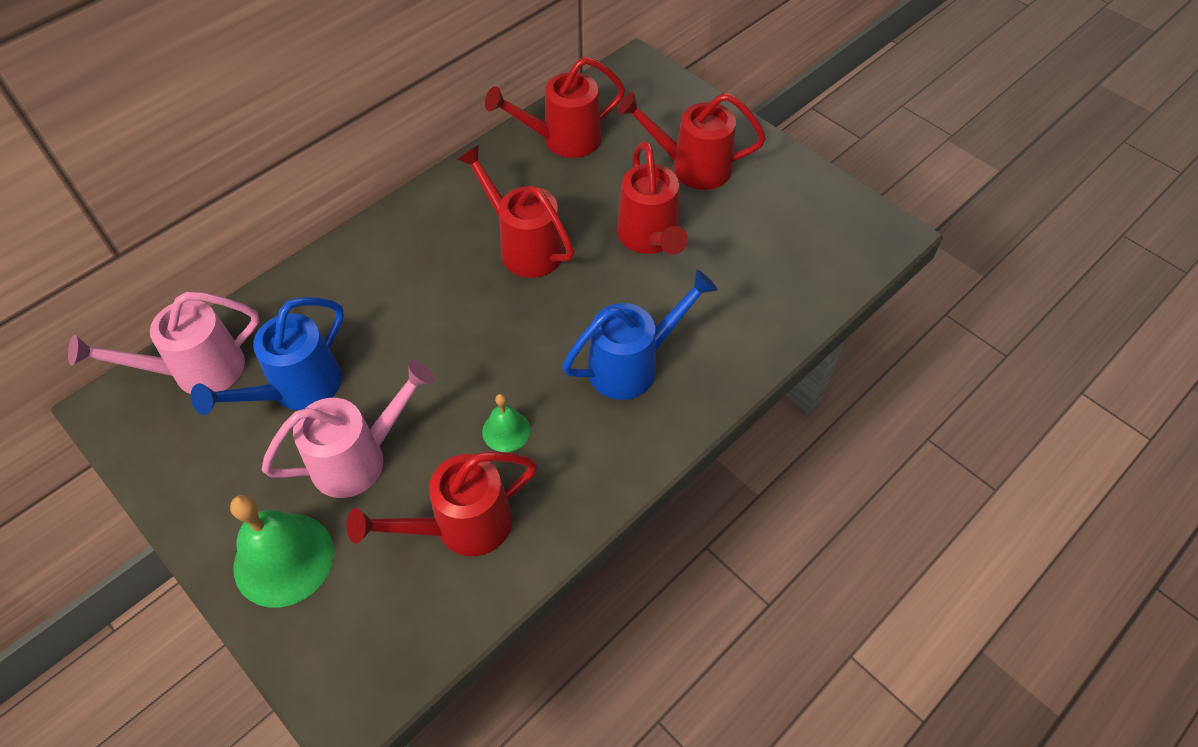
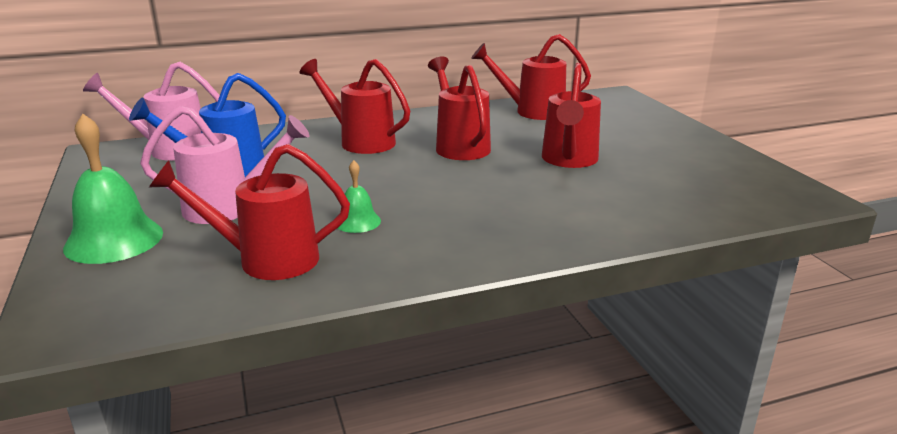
camera: 25 degrees right, 30 degrees down
blue watering can [562,270,718,400] -> none
red watering can [617,92,766,190] -> red watering can moved to [299,59,410,154]

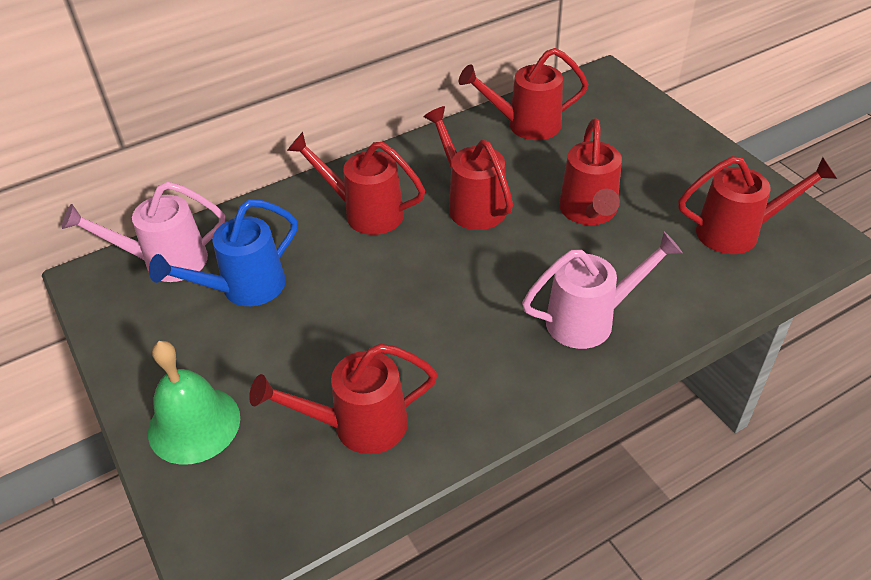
camera: 10 degrees left, 20 degrees up
pink watering can [140,106,310,224] -> pink watering can moved to [522,232,683,349]
green bell [337,160,381,233] -> none
none -> red watering can [678,156,837,254]

